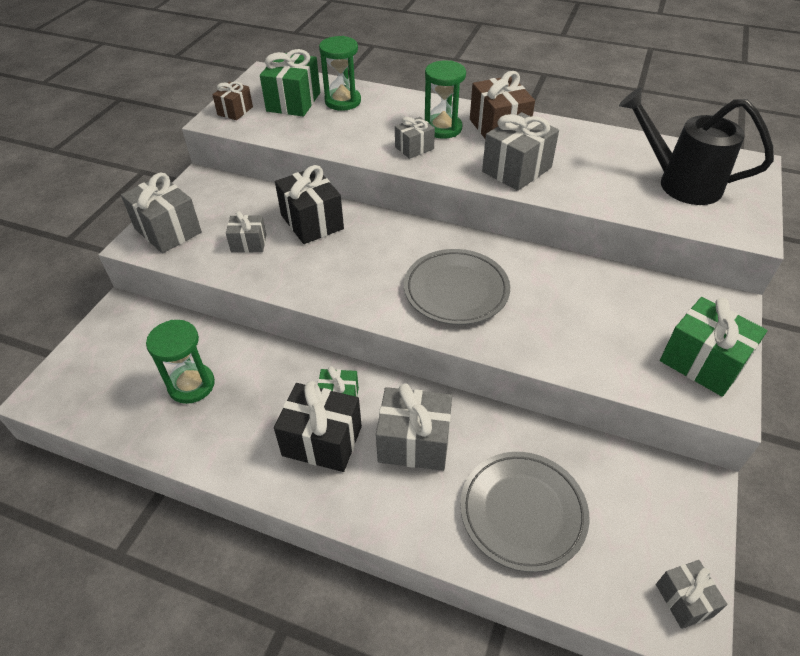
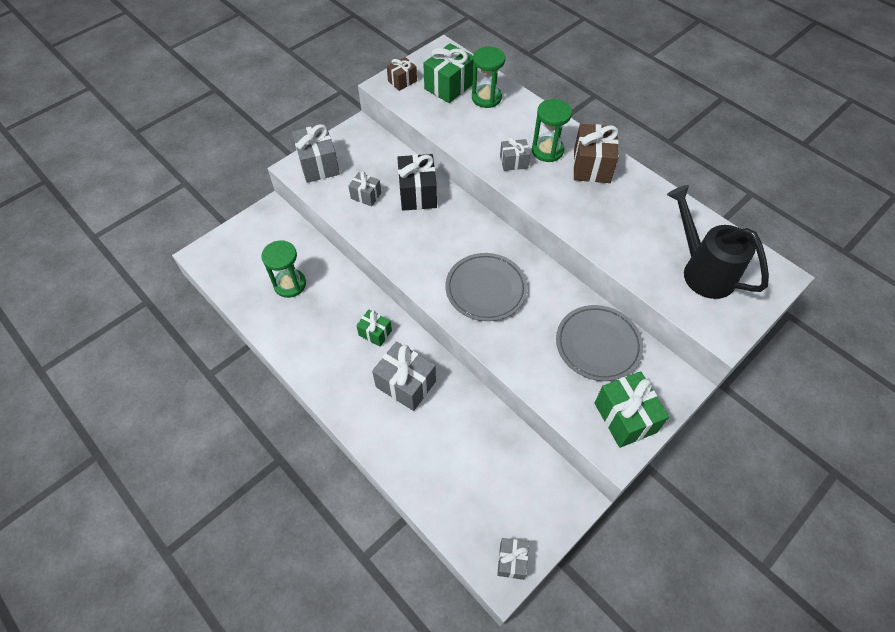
camera: 25 degrees right, 10 degrees up
black gift [274,381,362,472] -> none
grey plate [460,452,589,572] -> grey plate moved to [556,305,643,381]
grey gift [482,112,559,191] -> none

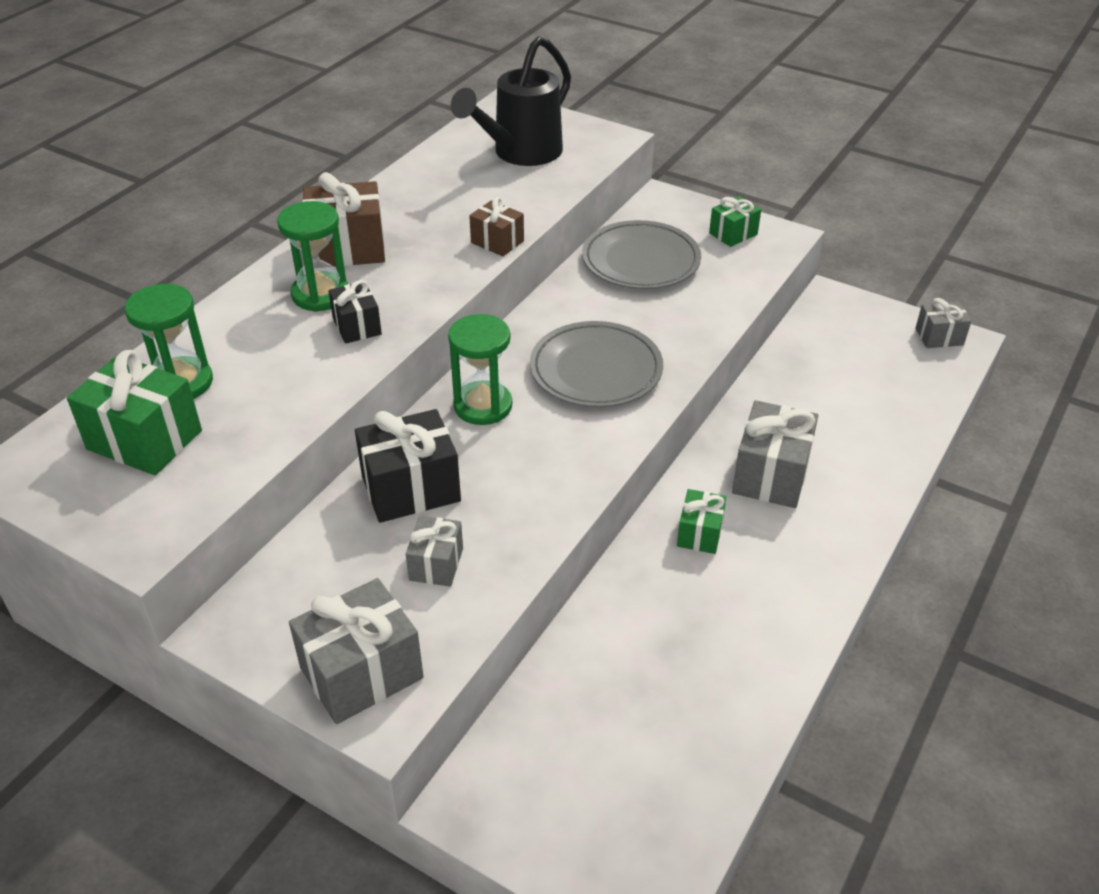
camera: 105 degrees left, 15 degrees down
green hourglass [261,240,306,298] -> green hourglass moved to [448,314,512,425]
brown gift [387,57,417,91] -> brown gift moved to [469,197,524,256]
grey gift [500,138,530,171] -> black gift [328,280,382,344]
green gift [594,371,669,448] -> green gift [709,196,761,247], size x0.58

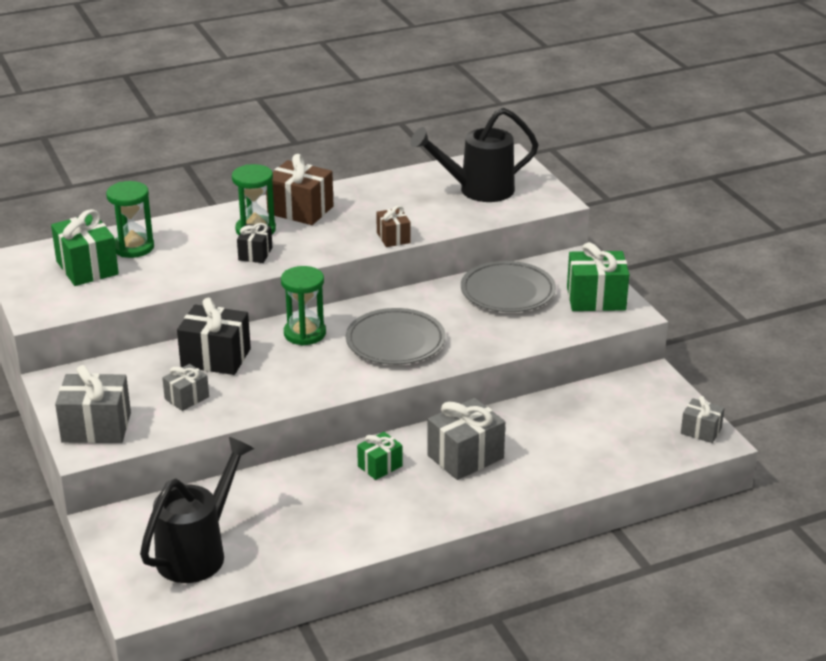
camera: 35 degrees right, 10 degrees down
green gift [709,196,761,247] -> green gift [567,242,629,311], size x1.73
none -> black watering can [140,437,254,583]

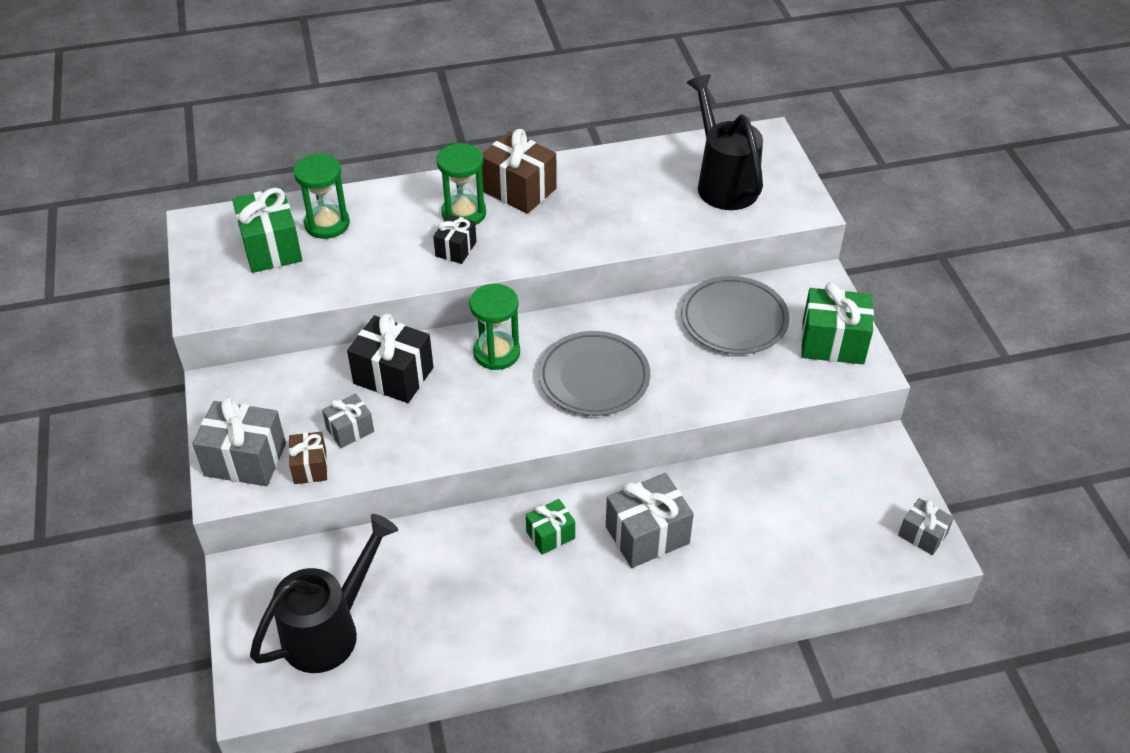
camera: 10 degrees right, 15 degrees up
brown gift [376,206,411,247] -> brown gift moved to [289,432,327,484]
black watering can [410,108,539,202] -> black watering can turned 75 degrees clockwise [687,74,763,210]

